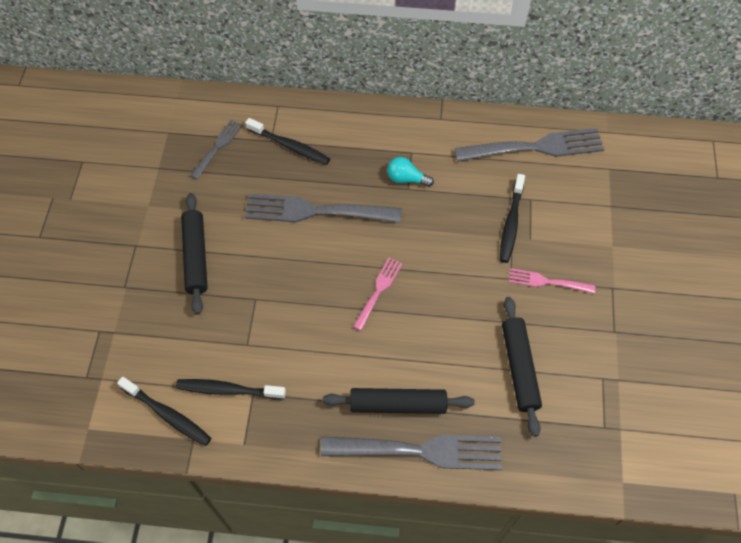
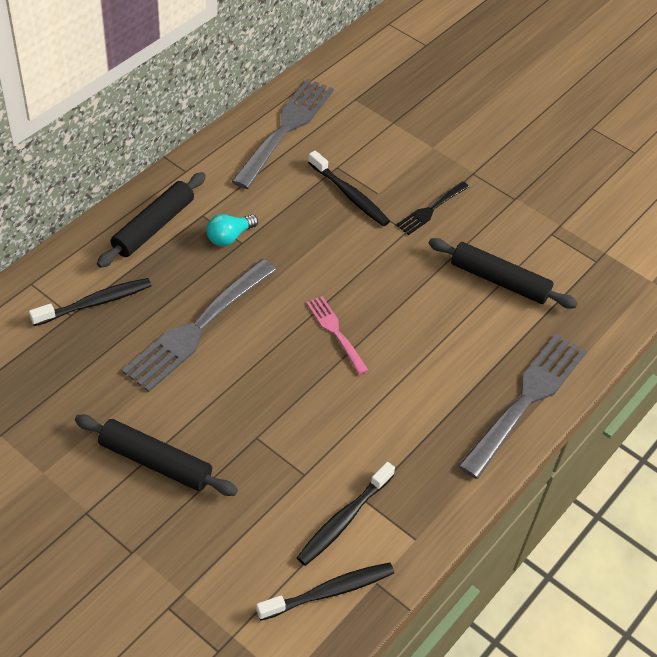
camera: 60 degrees left, 10 degrees down
grey fork [190,120,243,179] -> none
black rolling pin [323,388,475,414] -> black rolling pin moved to [97,172,206,268]
pink fork [509,268,595,294] -> black fork [396,181,469,235]

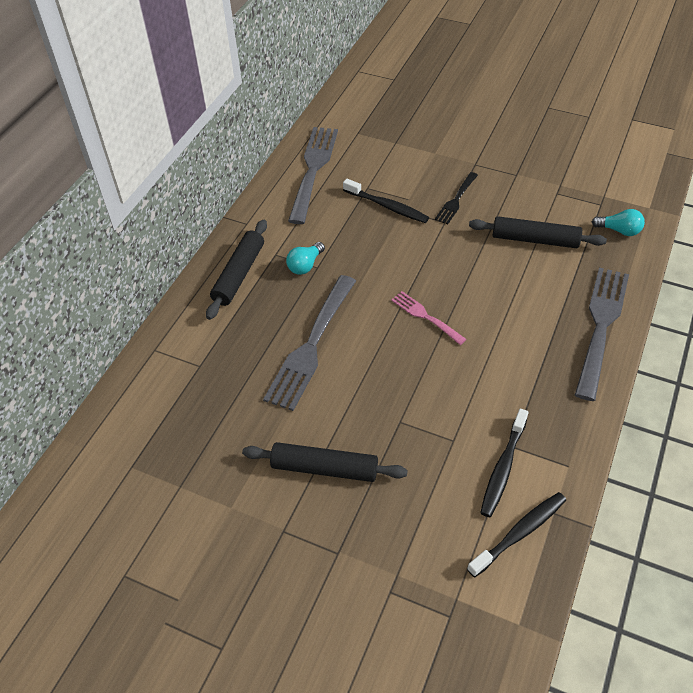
camera: 10 degrees left, 0 degrees up
black toothbrush [29,278,151,326] -> none
none -> turquoise light bulb [592,209,645,236]

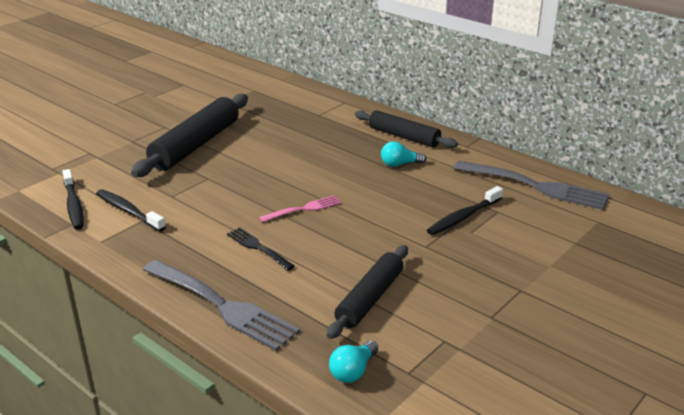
camera: 105 degrees right, 20 degrees down
black rolling pin [242,442,408,482] -> black rolling pin [131,94,248,177], size x1.55
grey fork [263,275,356,411] -> none
turquoise light bulb [286,242,325,275] -> turquoise light bulb turned 60 degrees counterclockwise [381,141,426,167]
black fork [435,172,478,224] -> black fork moved to [227,227,295,271]

